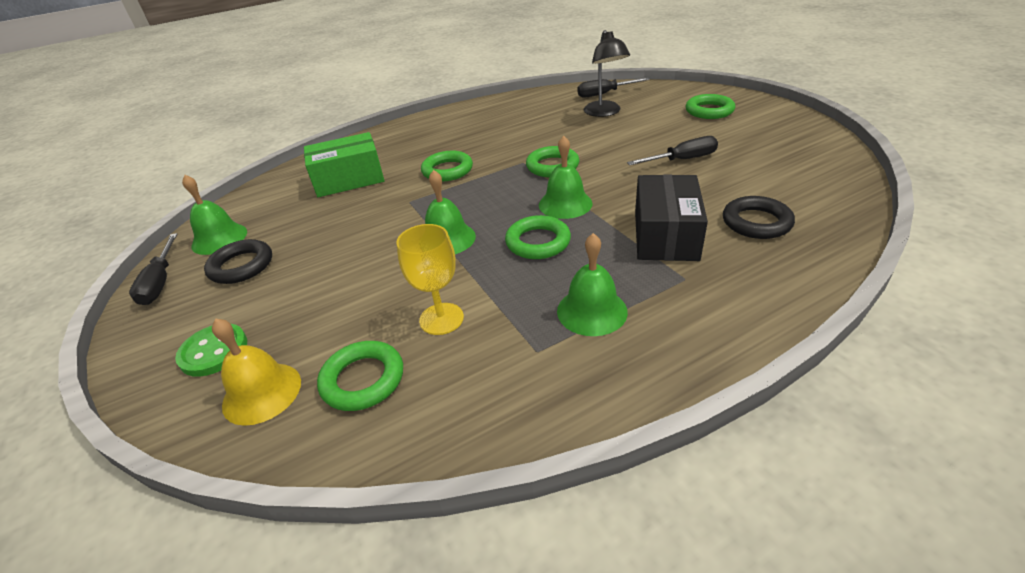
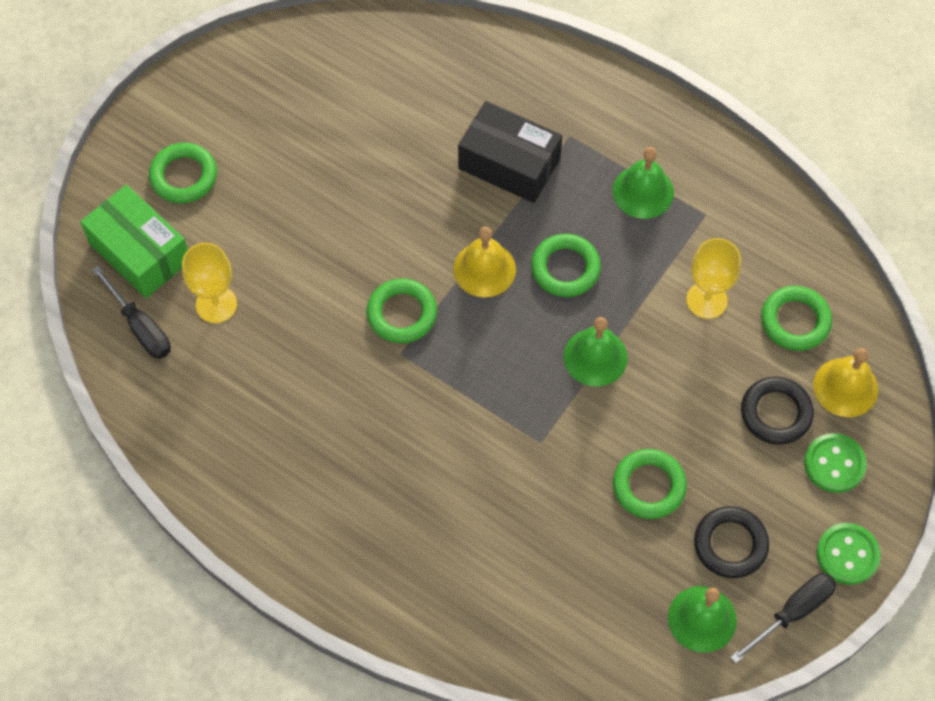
camera: 120 degrees left, 25 degrees up
green box [304,132,384,197] -> green box moved to [80,185,188,298]
green ring [421,151,473,182] -> green ring moved to [613,449,687,519]
green bell [539,136,592,219] -> yellow bell [453,227,516,297]
black lamp [584,30,630,117] -> yellow goblet [182,243,237,323]
black screwdriver [627,136,718,165] -> none
black box [635,175,708,261] -> black box turned 45 degrees clockwise [458,101,562,203]
black ring [723,196,795,239] -> black ring moved to [741,377,814,445]
none -> green button [816,523,881,585]

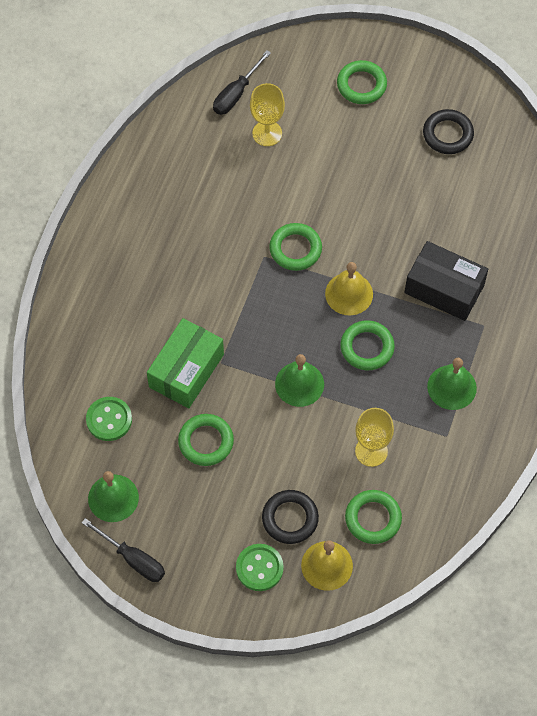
camera: 75 degrees right, 0 degrees up
green box [80,185,188,298] -> green box moved to [147,318,224,408]
black box [458,101,562,203] -> black box turned 75 degrees counterclockwise [404,241,488,321]
black ring [694,506,769,578] -> black ring moved to [423,109,474,154]
green button [816,523,881,585] -> green button moved to [86,397,132,441]

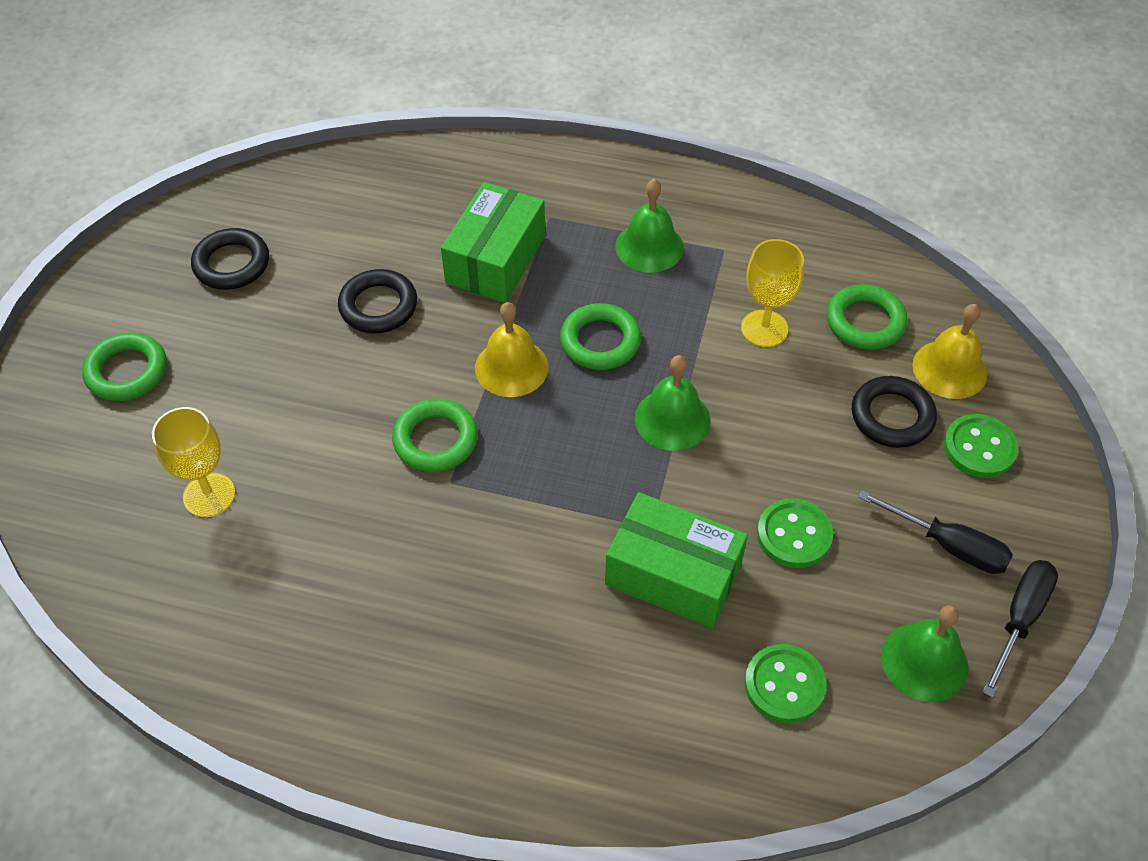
camera: 95 degrees left, 10 degrees down
green ring [178,414,234,466] -> green button [757,498,833,568]
black screwdriver [213,50,271,115] -> black screwdriver moved to [858,490,1013,574]
black box [404,241,488,321] -> green box [441,182,545,303]
none -> black ring [338,269,417,333]

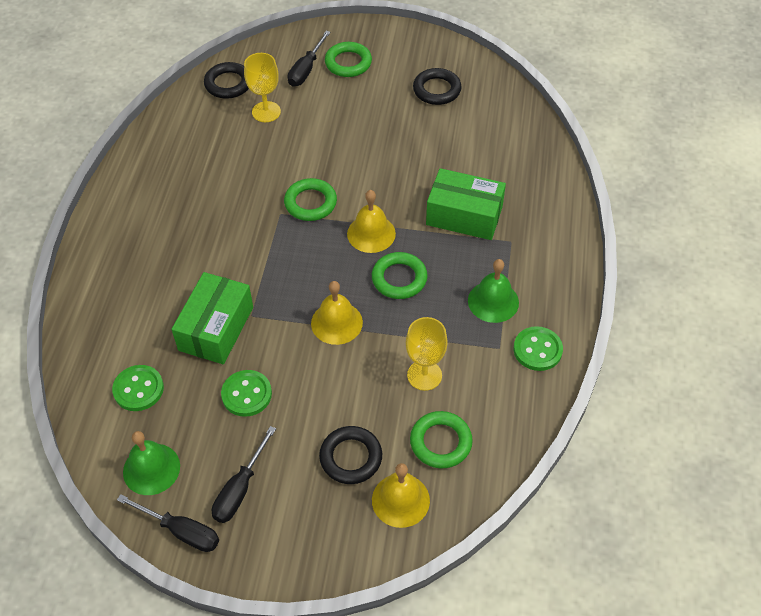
camera: 85 degrees right, 0 degrees up
black ring [338,269,417,333] -> black ring moved to [204,62,249,99]
green bell [635,355,711,451] -> yellow bell [311,281,363,345]
green button [944,414,1018,478] -> green button moved to [514,326,563,371]
none -> black screwdriver [288,31,331,87]

